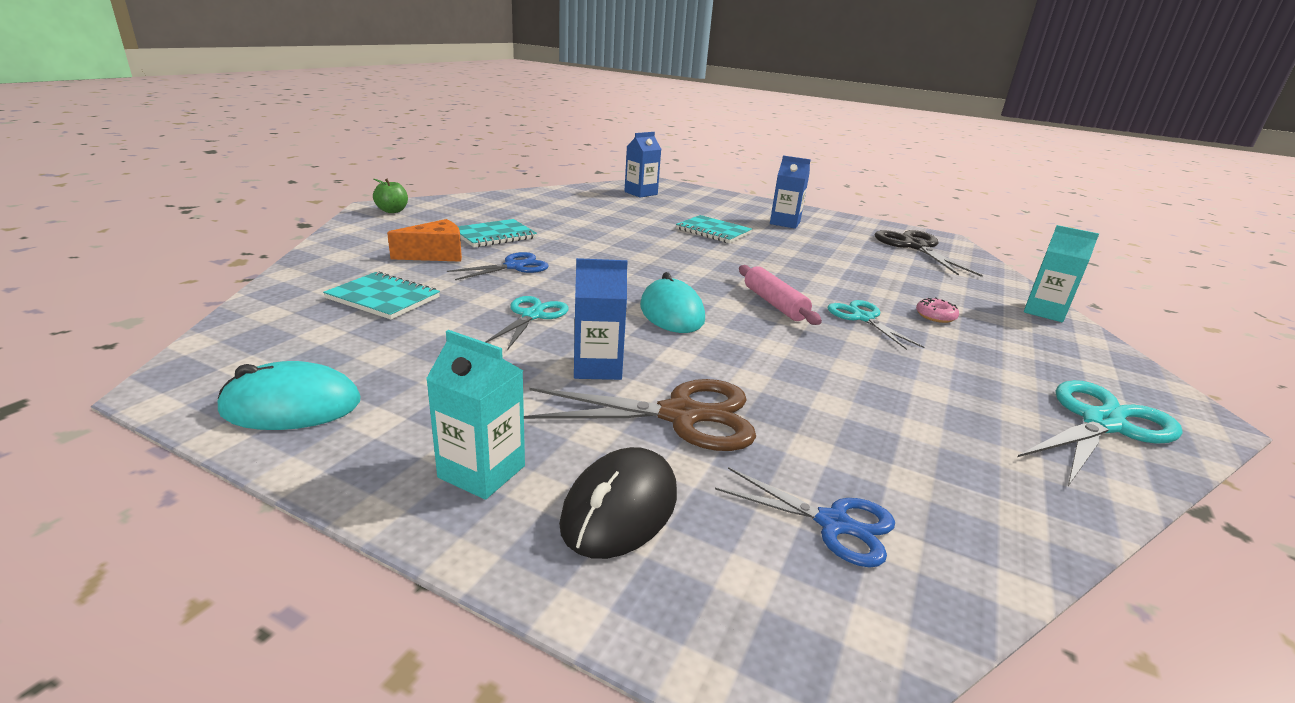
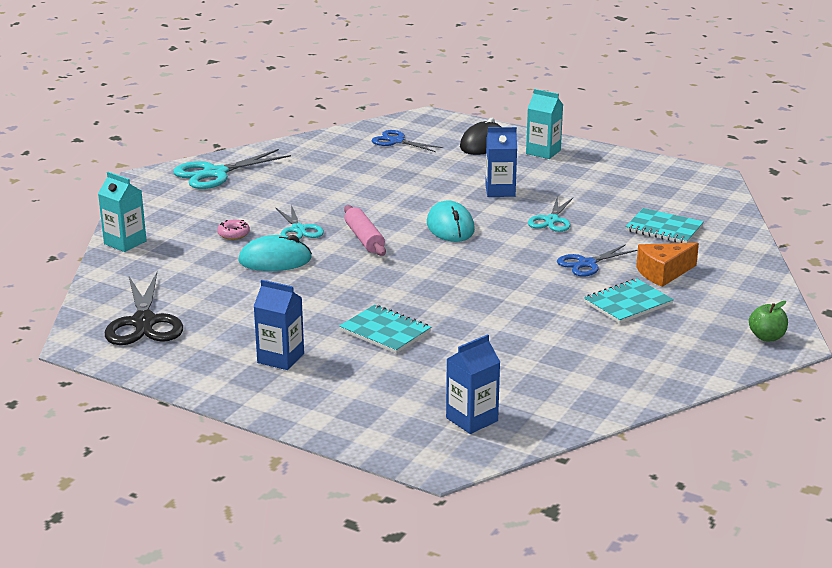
camera: 175 degrees left, 0 degrees up
turquoise mouse [218,361,360,430] -> turquoise mouse moved to [238,235,312,271]
brown scissors [524,379,756,451] -> none

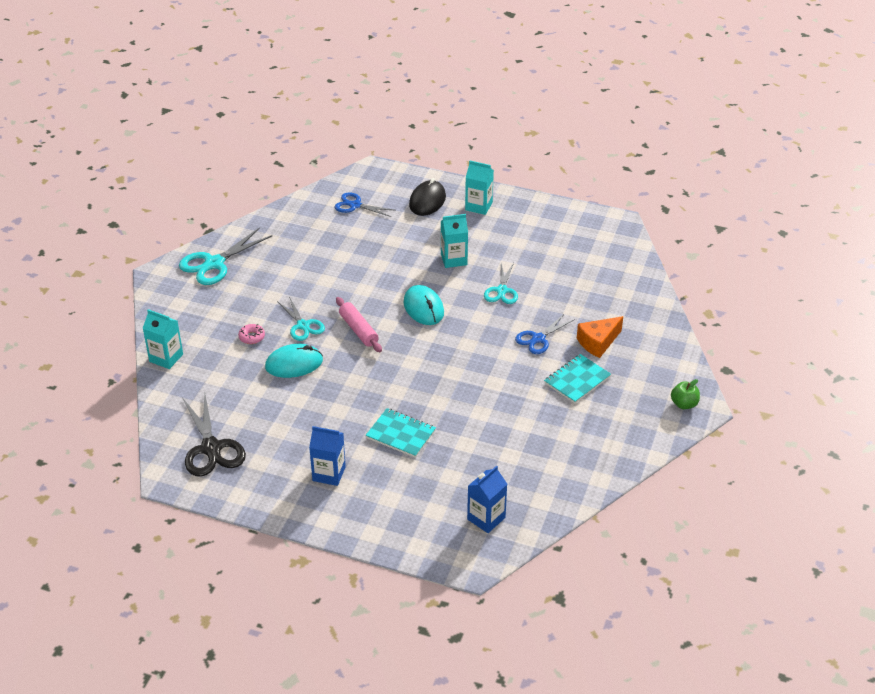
camera: 10 degrees left, 15 degrees up
blue carton [485,127,517,197] -> turquoise carton [441,214,468,268]
turquoise notebook [625,208,704,243] -> none

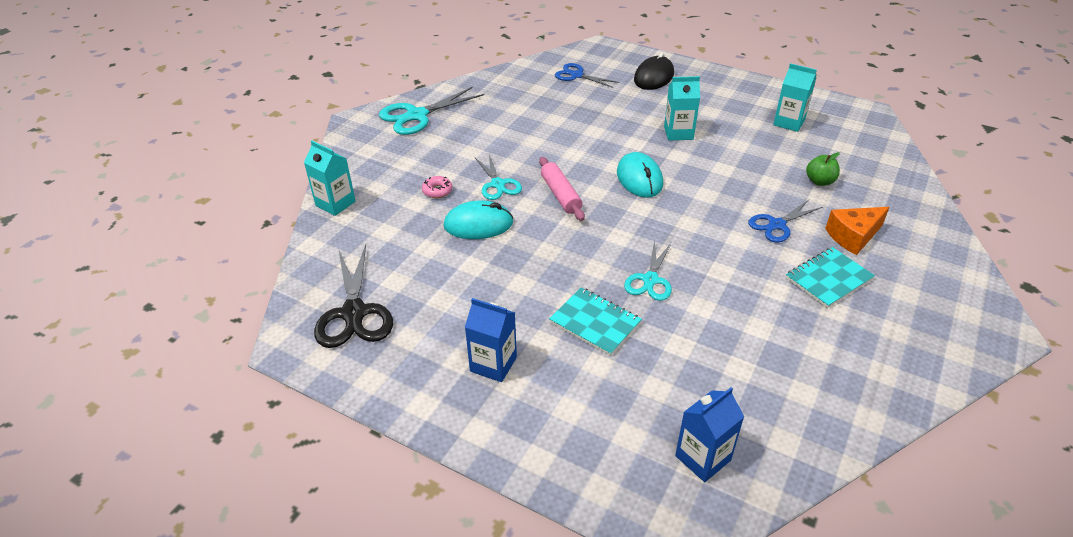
camera: 10 degrees right, 0 degrees up
turquoise carton [465,161,494,215] -> turquoise carton moved to [773,63,817,132]
turquoise scissors [484,263,518,304] -> turquoise scissors moved to [624,239,672,301]
green apple [671,379,700,409] -> green apple moved to [806,152,840,186]

